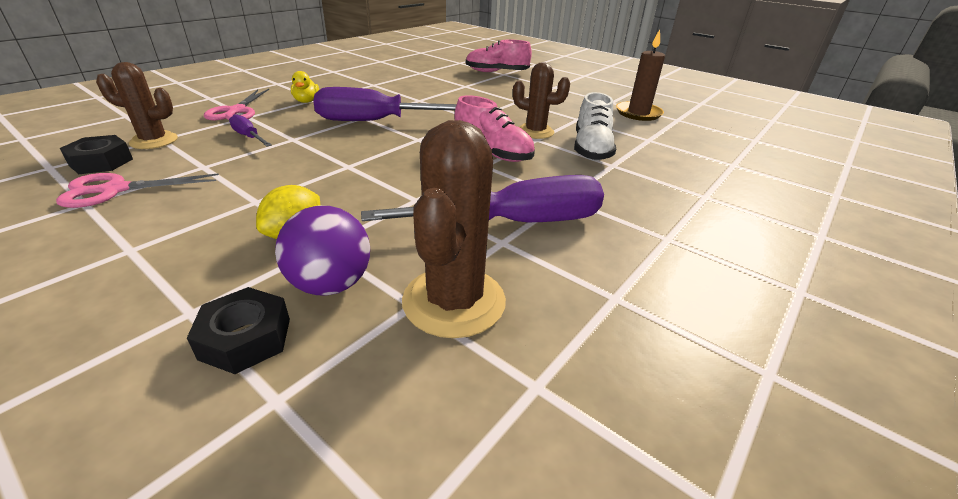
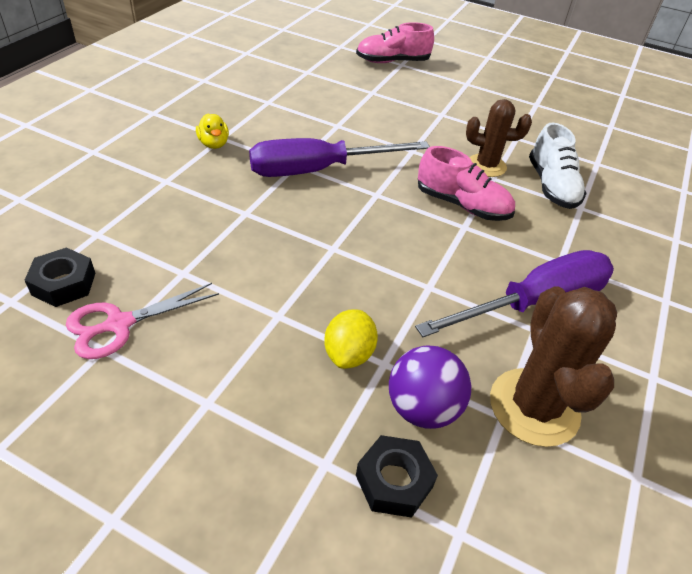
camera: 15 degrees left, 10 degrees up
brown cactus [96,62,178,149] -> none
pink scissors [204,89,269,120] -> none
purple screwdriver [229,114,272,147] -> none
brown candle [616,30,665,121] -> none

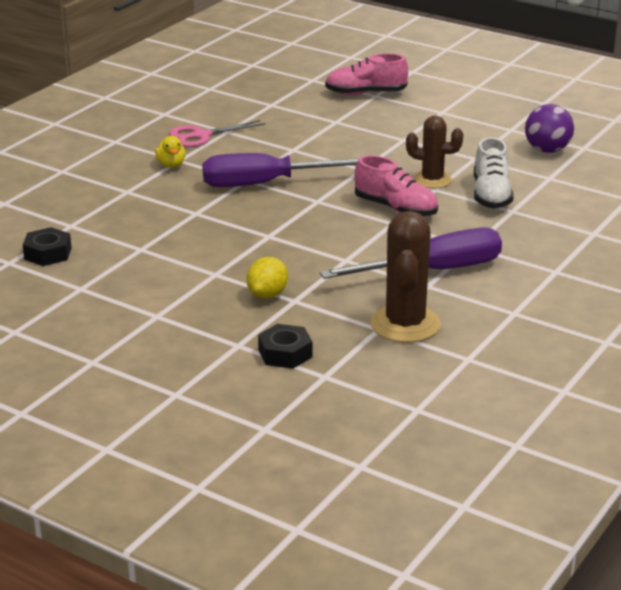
camera: 10 degrees right, 15 degrees down
pink scissors [66,283,219,359] -> pink scissors moved to [169,120,265,147]
purple ball [389,345,471,429] -> purple ball moved to [525,104,574,153]

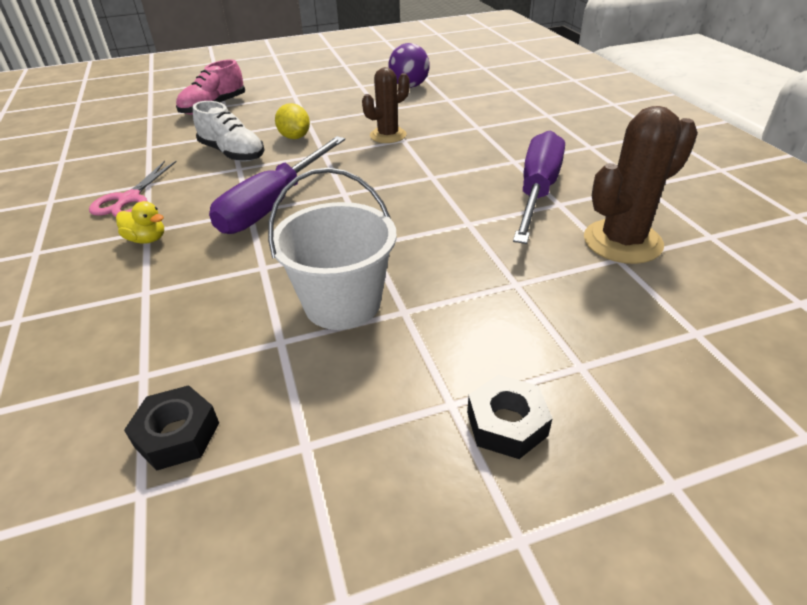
camera: 50 degrees left, 10 degrees up
yellow lemon [247,257,288,299] -> yellow lemon moved to [275,103,310,139]
black nut [258,324,312,369] -> black nut moved to [467,375,553,459]
pink shoe [355,155,438,217] -> none
brown cactus [370,211,441,343] -> brown cactus turned 75 degrees counterclockwise [584,106,698,264]
white shoe [474,137,514,209] -> white shoe moved to [193,101,265,162]
none -> white bucket [268,168,397,330]

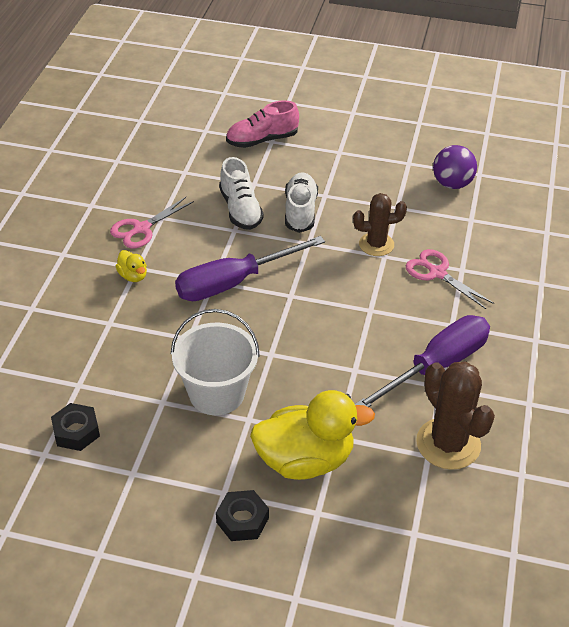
camera: 30 degrees right, 5 degrees up
yellow lemon [275,103,310,139] -> white shoe [285,172,318,233]
brown cactus [584,106,698,264] -> brown cactus turned 60 degrees clockwise [416,361,495,470]
none -> yellow duck [250,390,375,480]
none -> pink scissors [405,249,494,309]

